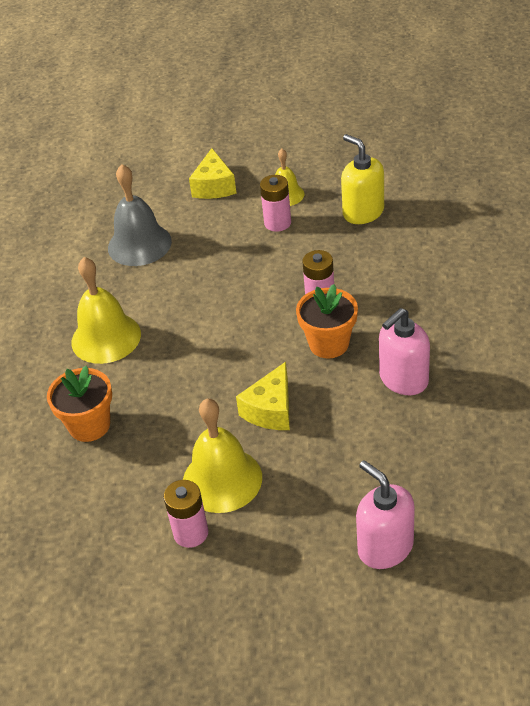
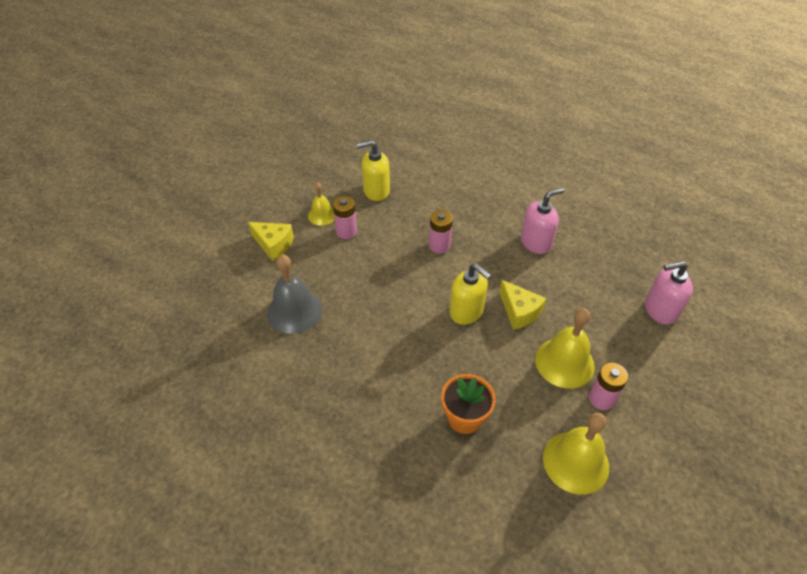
camera: 65 degrees left, 5 degrees up
yellow bell [72,257,141,364] -> yellow bell moved to [543,413,609,495]
orange flower pot [296,284,358,359] -> none
pink soap dispenser [379,308,430,395] -> pink soap dispenser turned 105 degrees counterclockwise [521,188,564,254]
none -> yellow soap dispenser [450,264,491,325]

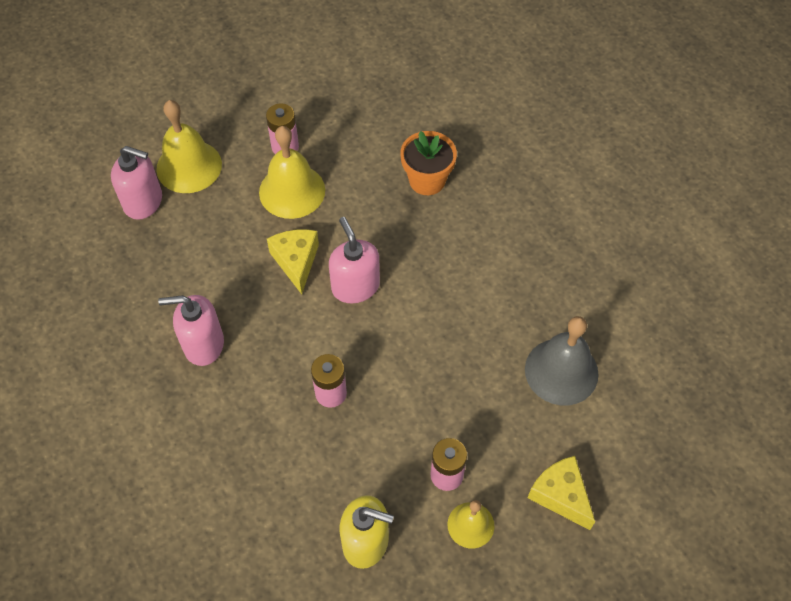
camera: 155 degrees left, 10 degrees up
yellow soap dispenser [450,264,491,325] -> pink soap dispenser [329,217,380,303]
yellow bell [543,413,609,495] -> yellow bell moved to [156,100,222,193]

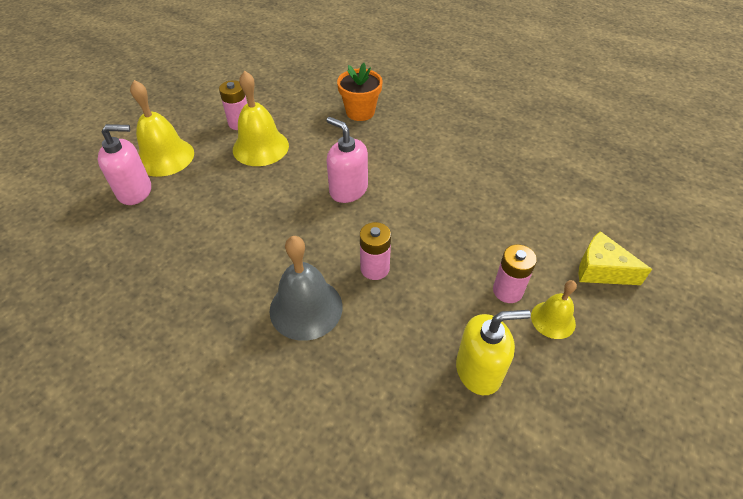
camera: 25 degrees left, 10 degrees down
pink soap dispenser [158,295,224,366] -> none
yellow cheese [267,229,319,294] -> none
grey bell [525,316,599,406] -> grey bell moved to [270,236,343,341]

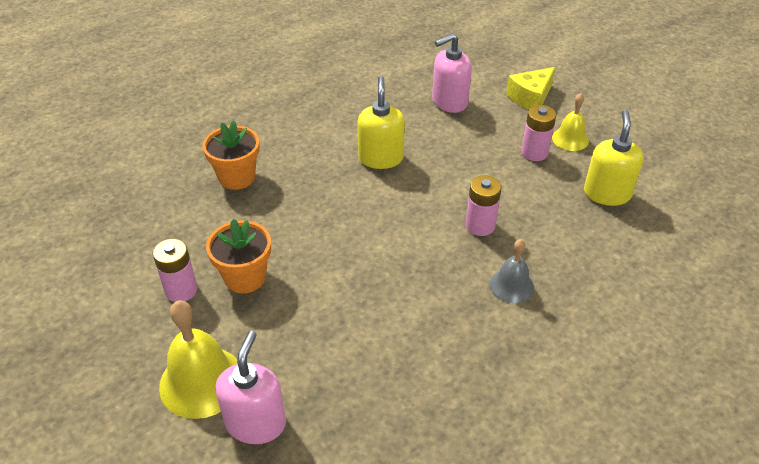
camera: 70 degrees left, 5 degrees down
yellow bell [233,71,289,166] -> orange flower pot [206,219,271,293]
grey bell [270,236,343,341] -> grey bell [490,239,534,303], size x0.59
pink soap dispenser [326,117,368,203] -> pink soap dispenser moved to [432,33,472,113]
none -> yellow soap dispenser [358,76,405,169]

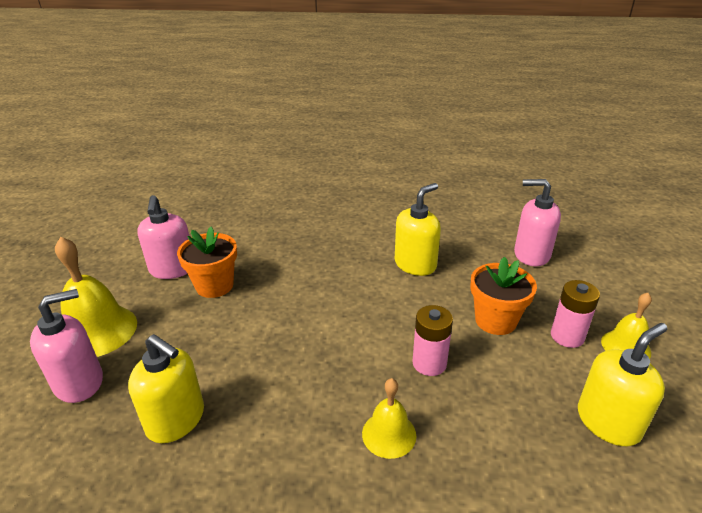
camera: 45 degrees right, 10 degrees down
pink battery [153,239,197,302] -> pink soap dispenser [137,195,189,279]
orange flower pot [202,120,260,190] -> orange flower pot moved to [470,257,537,335]
grey bell [490,239,534,303] -> yellow bell [362,378,416,459]
yellow cheese [506,67,555,110] -> none
none -> yellow soap dispenser [128,334,204,443]

